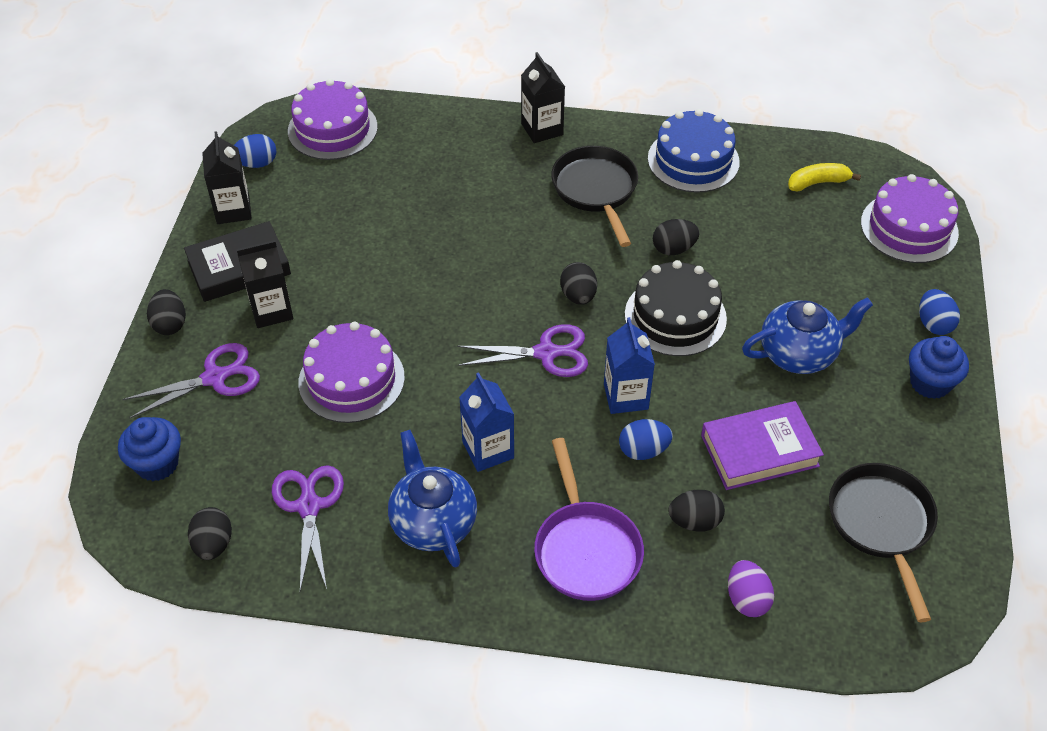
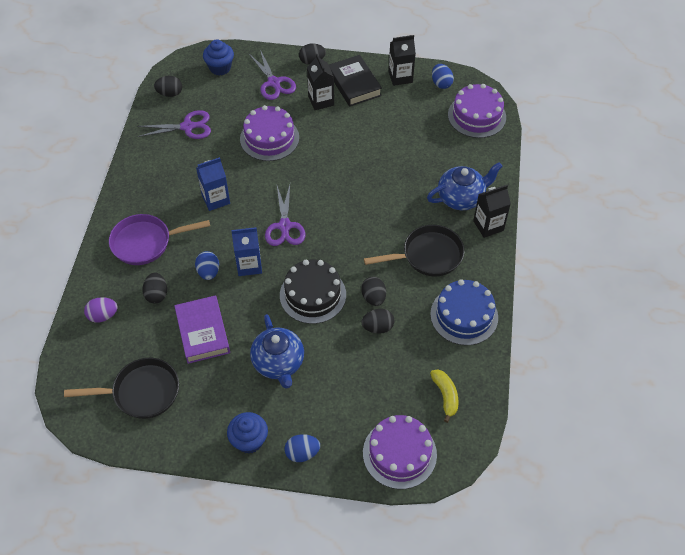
camera: 90 degrees right, 5 degrees up
blue teapot [388,430,477,568] -> blue teapot moved to [427,162,503,210]
black egg [560,262,597,305] -> black egg moved to [361,309,394,334]

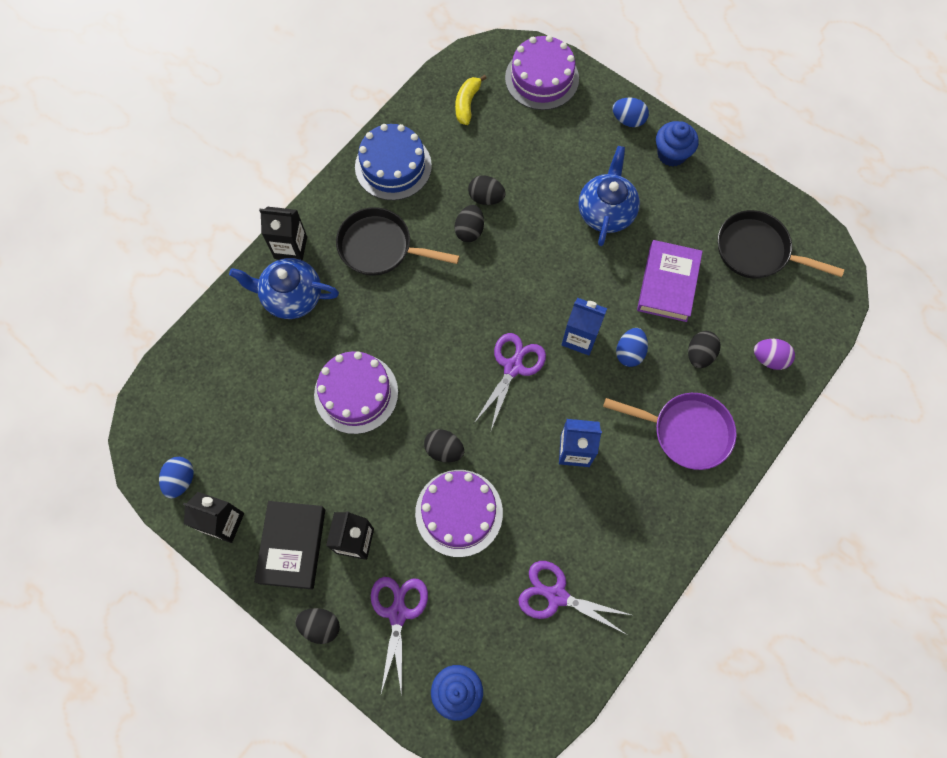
camera: 150 degrees left, 15 degrees up
black egg [154,76,182,97] -> black egg moved to [424,429,464,462]
black cake [280,260,346,324] -> none
purple cake [448,84,506,138] -> purple cake moved to [314,351,398,434]

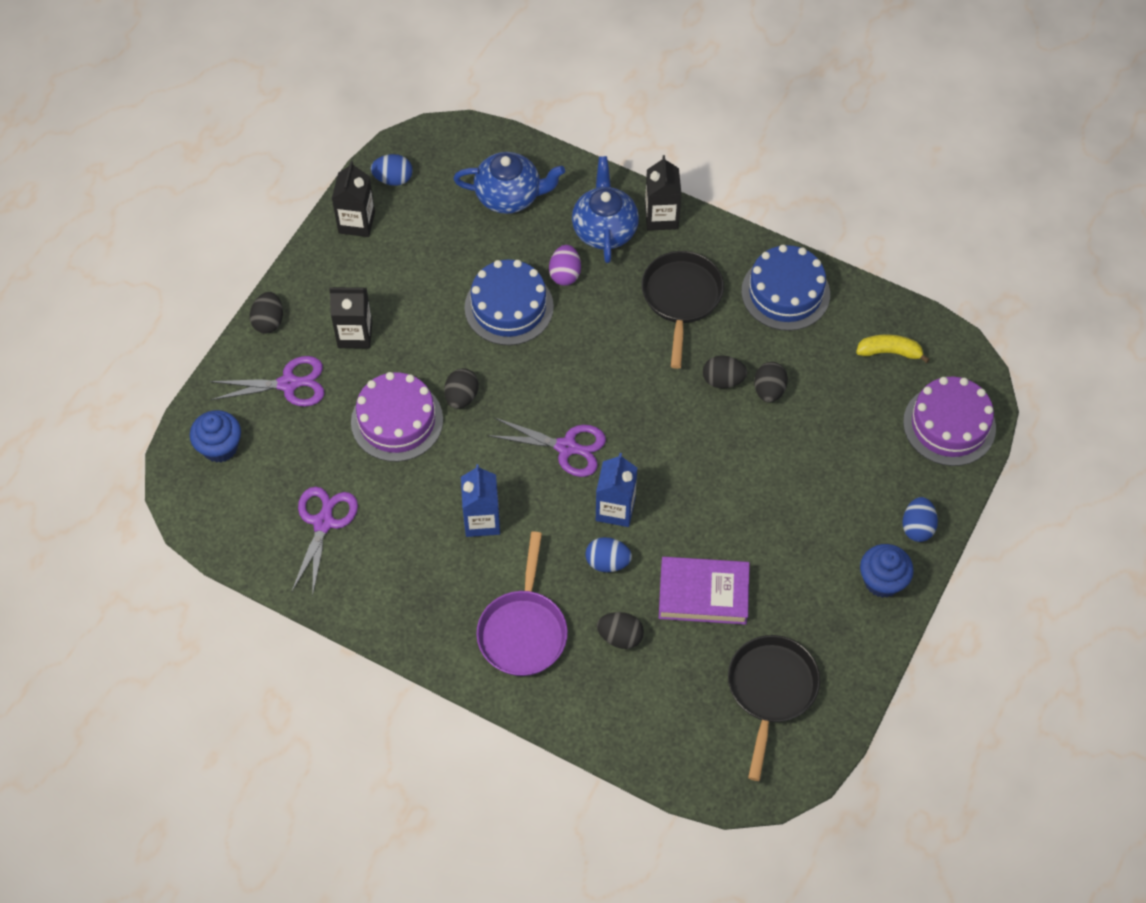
camera: 80 degrees right, 10 degrees down
black book [254,501,325,590] -> none
purple cake [314,351,398,434] -> blue cake [464,260,554,345]
blue teapot [578,146,640,246] -> blue teapot moved to [453,152,565,214]
purple egg [754,339,795,370] -> purple egg moved to [549,245,581,286]

